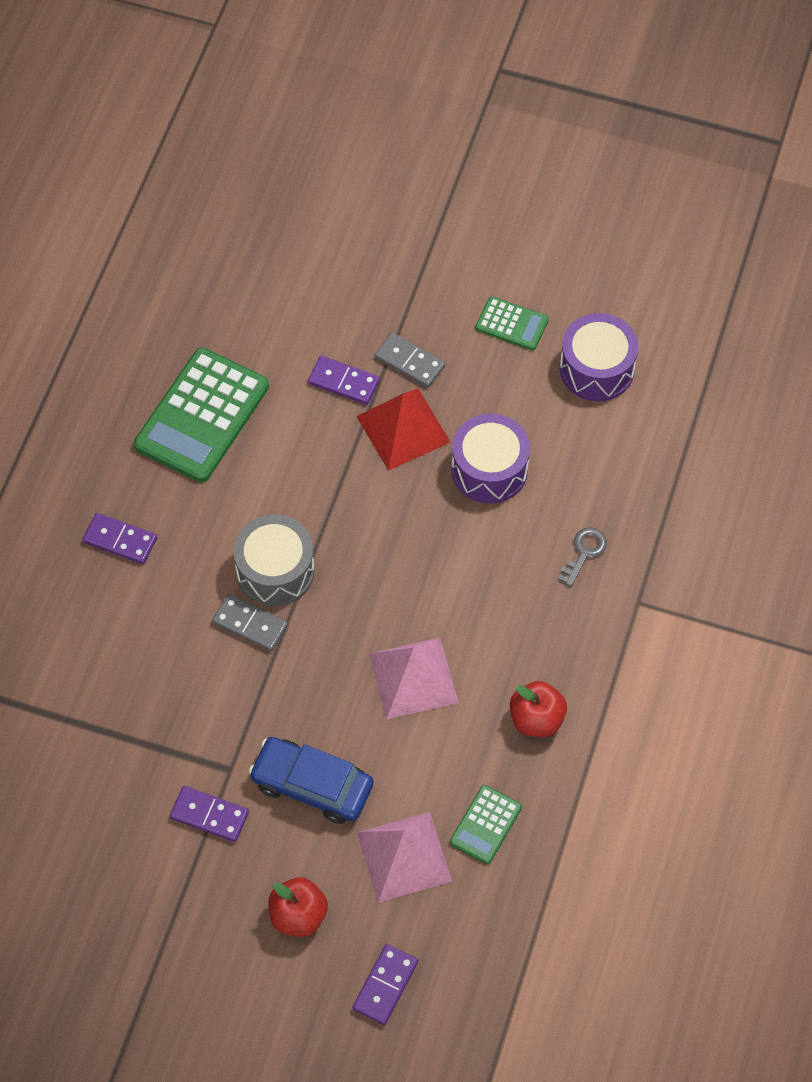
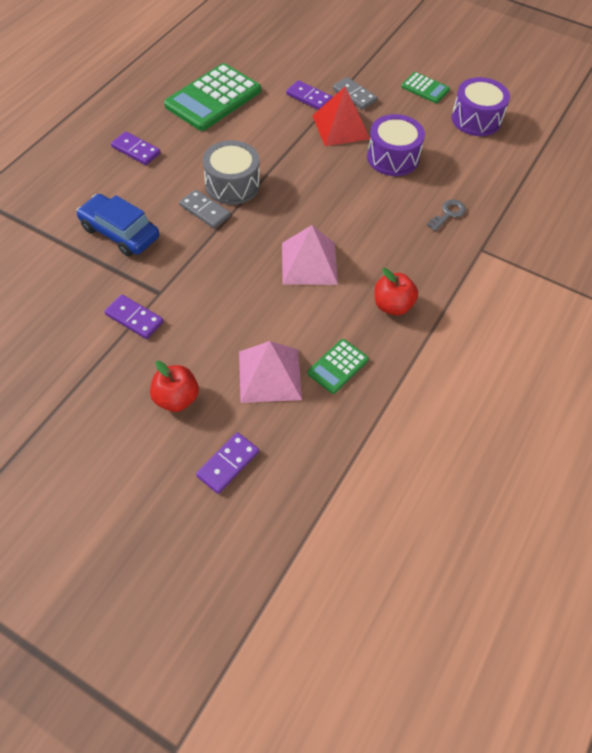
camera: 10 degrees right, 5 degrees down
blue car [249,737,373,824] -> blue car moved to [76,194,159,256]

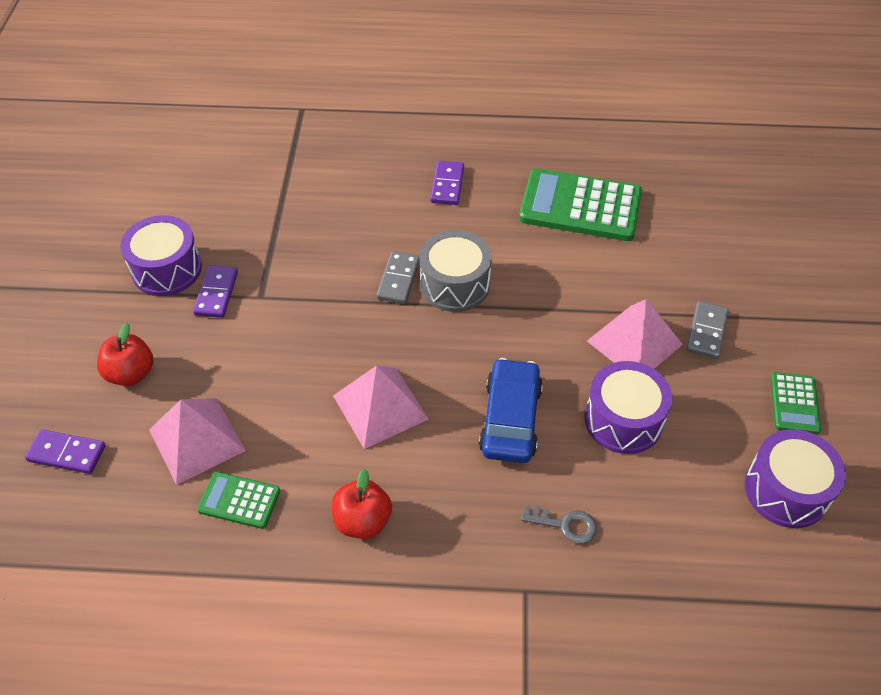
camera: 65 degrees right, 5 degrees down
blue car [76,194,159,256] -> blue car moved to [479,358,543,463]
purple domino [286,80,333,110] -> none
red pyramid [312,87,370,146] -> pink pyramid [587,299,683,369]
none -> purple drum [120,215,202,296]

